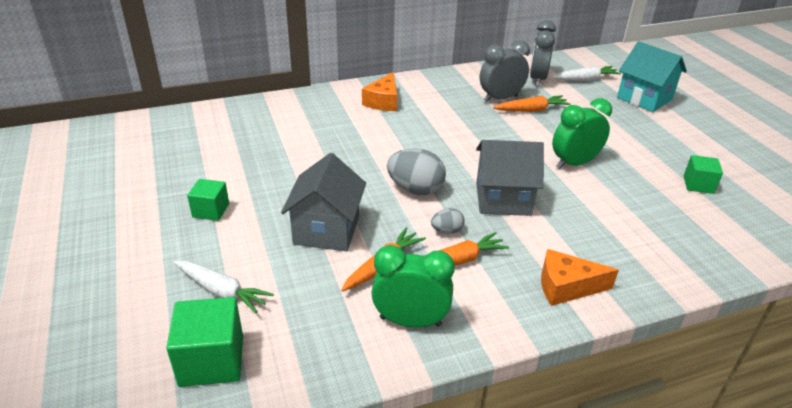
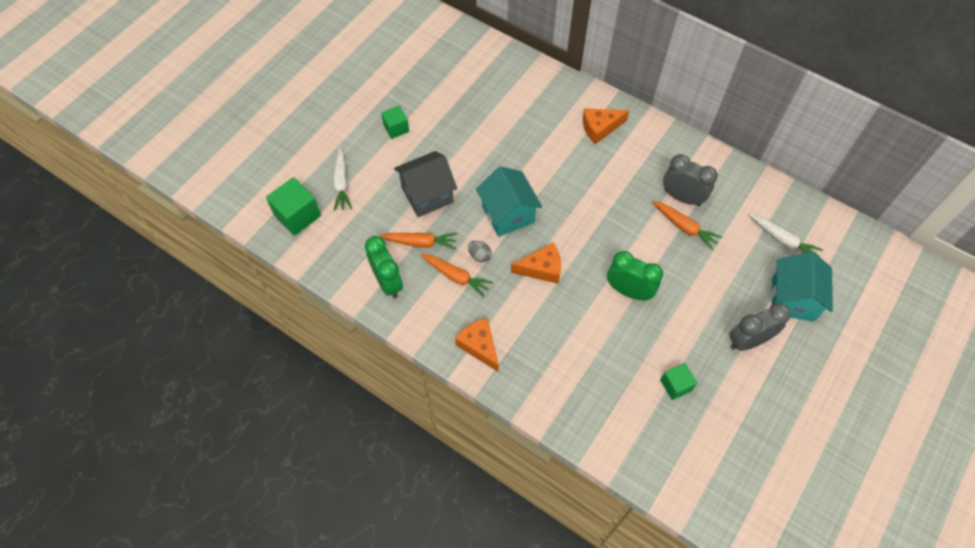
camera: 55 degrees right, 25 degrees up
grey egg [387,148,446,195] -> turquoise house [476,166,542,237]
grey house [476,140,544,216] -> orange cheese [511,243,561,284]
grey clock [530,20,556,87] -> grey clock moved to [730,303,791,351]

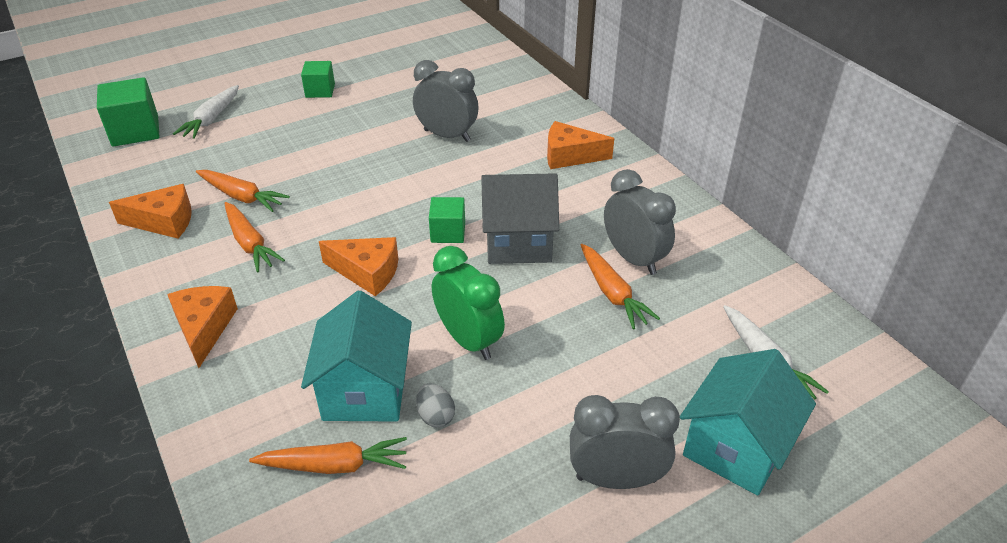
camera: 25 degrees right, 20 degrees down
green clock [365,236,403,298] -> orange cheese [109,184,192,238]
grey house [394,151,457,217] -> grey house moved to [481,173,559,264]
grey egg [468,241,492,262] -> grey egg moved to [416,383,455,428]
turquoise house [476,166,542,237] -> turquoise house moved to [301,291,412,422]
green cube [660,363,697,400] -> green cube moved to [429,197,465,243]
none -> orange carrot [249,437,407,474]
none -> grey clock [413,60,479,142]

